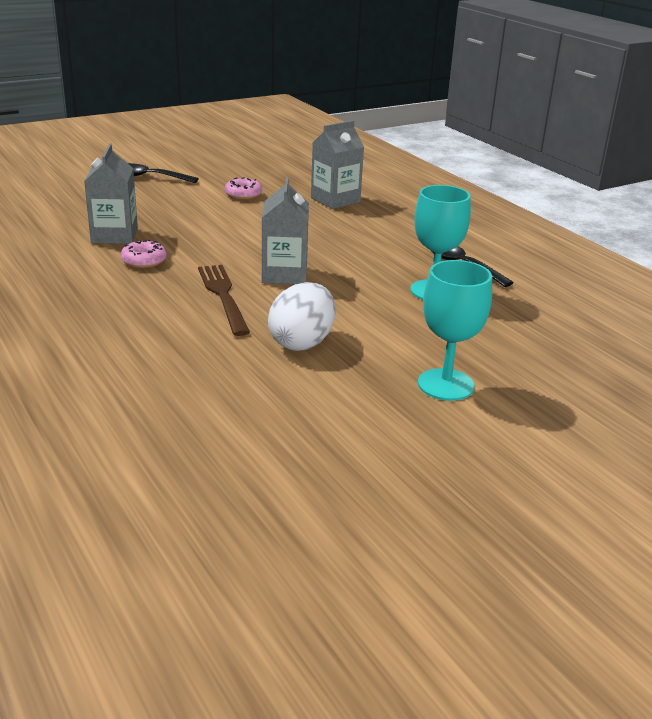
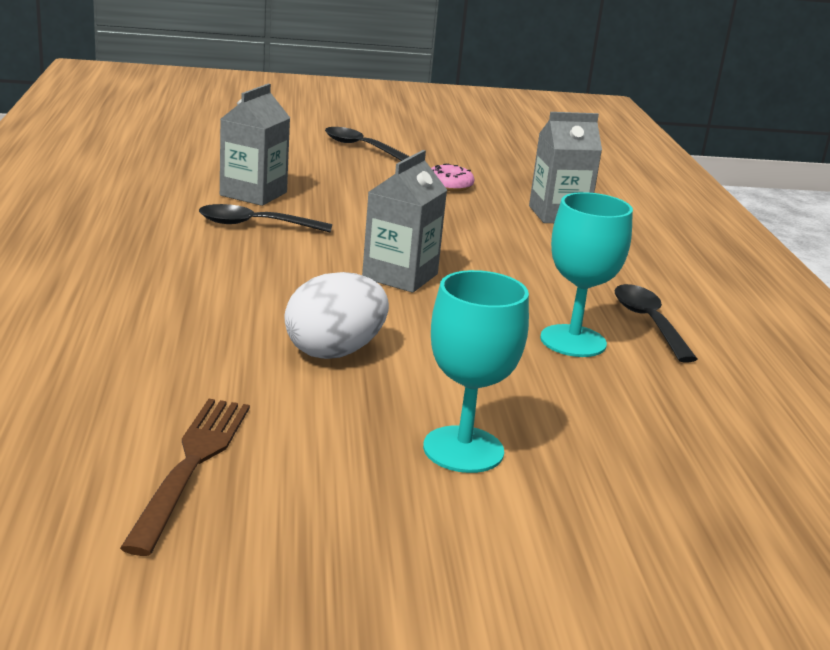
camera: 25 degrees right, 5 degrees down
pink donut [121,240,167,268] -> black spoon [199,204,332,233]
brown fork [198,265,250,336] -> brown fork moved to [120,399,250,556]

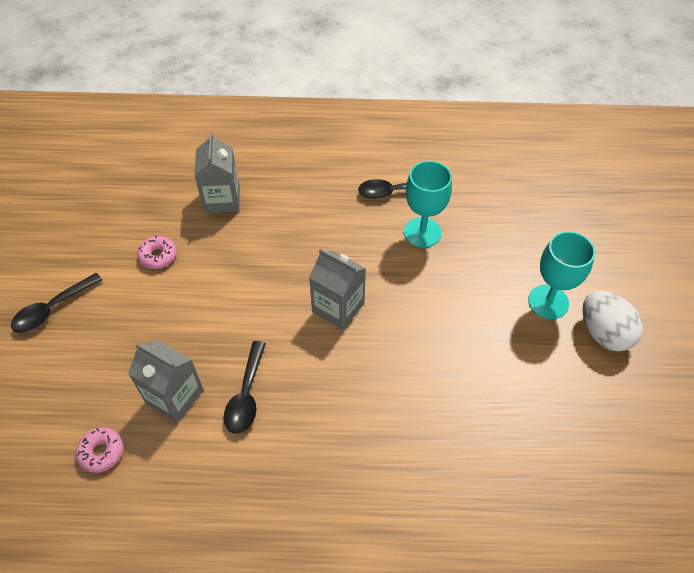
camera: 80 degrees left, 30 degrees up
brown fork [120,399,250,556] -> none
white egg [284,272,389,359] -> white egg moved to [582,291,643,352]
none -> pink donut [76,427,123,473]

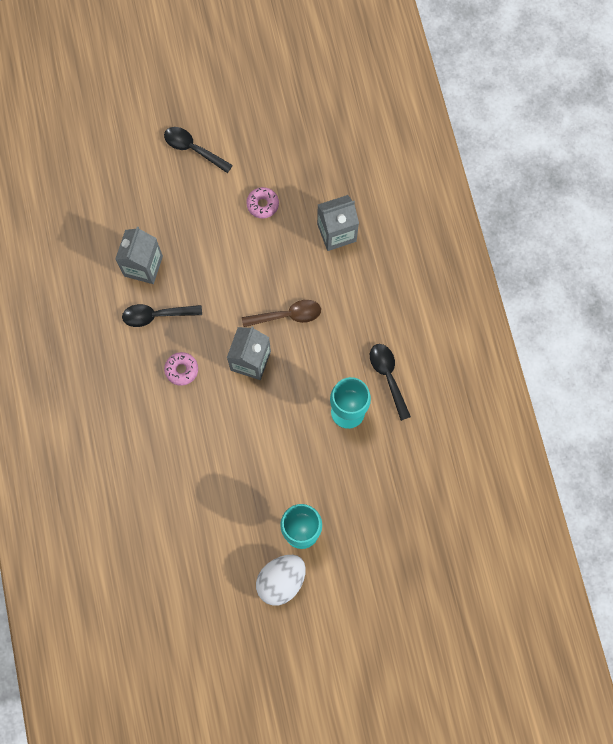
camera: 75 degrees right, 20 degrees up
pink donut [76,427,123,473] -> pink donut moved to [164,352,198,386]
none -> brown spoon [242,300,321,327]

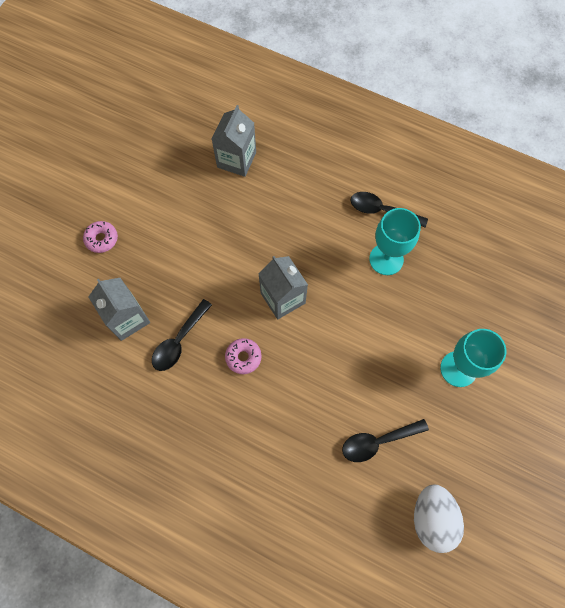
camera: 50 degrees left, 5 degrees down
black spoon [164,127,233,173] -> black spoon moved to [342,419,429,462]
brown spoon [242,300,321,327] -> none
pink donut [246,187,279,218] -> pink donut moved to [83,221,118,253]
white egg [256,555,306,605] -> white egg moved to [414,484,464,553]

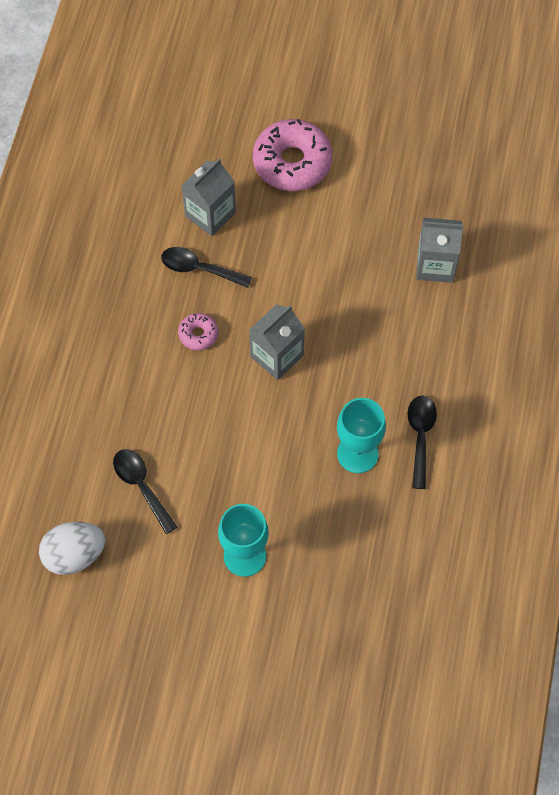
camera: 75 degrees right, 5 degrees down
pink donut [83,221,118,253] -> pink donut [253,119,332,191], size x2.10

